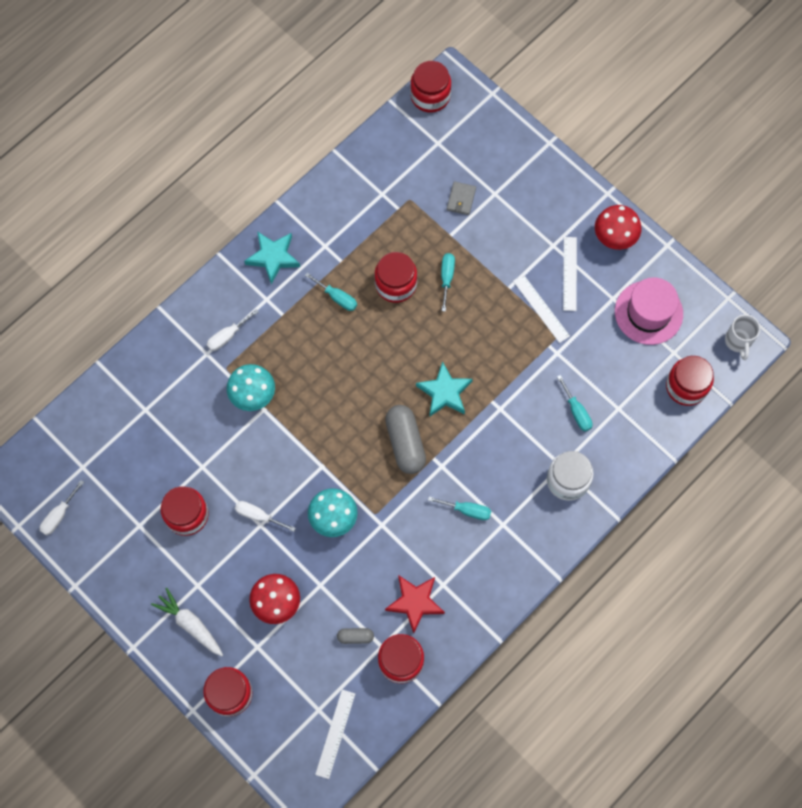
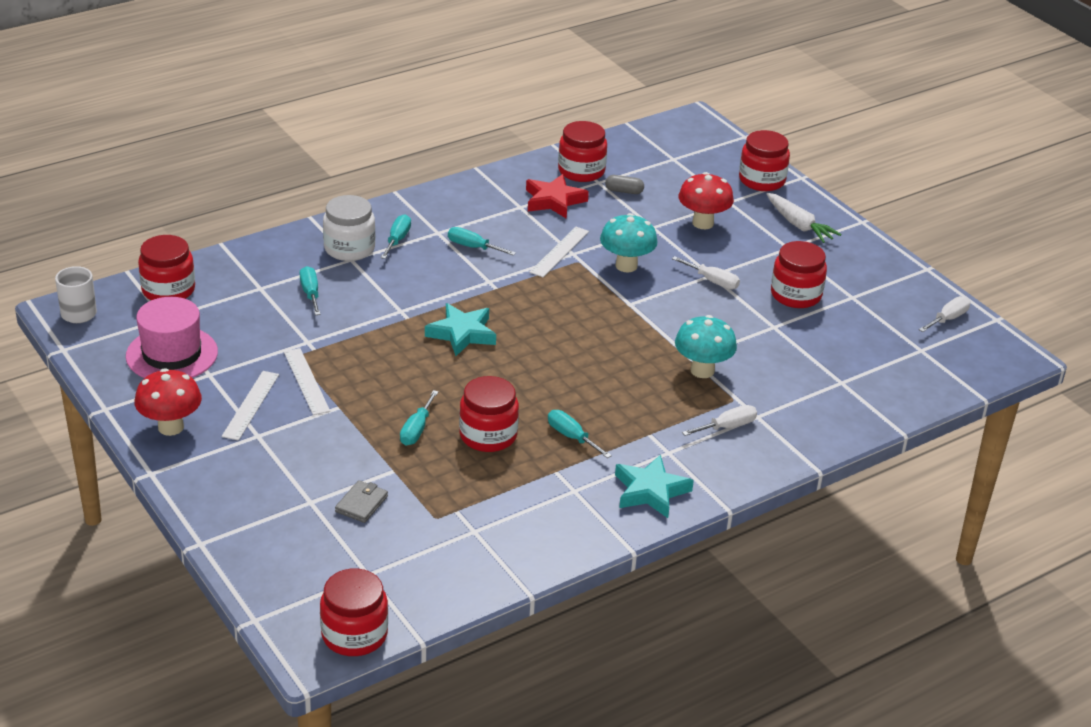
camera: 170 degrees left, 35 degrees down
white ruler [315,690,355,779] -> white ruler moved to [529,227,589,277]
grey capsule [385,405,426,474] -> none
none -> turquoise screwdriver [381,215,411,259]

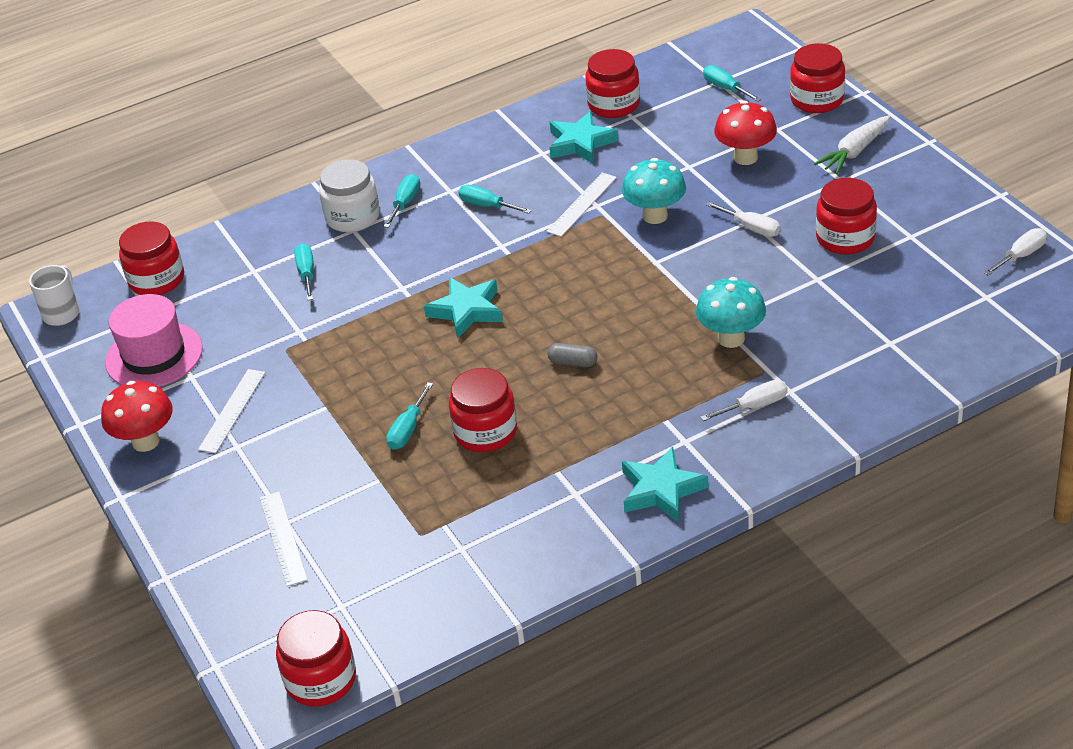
camera: 10 degrees right, 5 degrees up
white ruler [284,348,330,415] -> white ruler moved to [260,492,308,587]
grey wallet [335,480,388,523] -> none
red star [526,174,589,219] -> turquoise star [549,111,618,164]
turquoise screwdriver [548,410,612,458] -> turquoise screwdriver moved to [703,65,762,102]
grey capsule [605,175,644,194] -> grey capsule moved to [547,343,598,367]
white carrot [766,193,842,243] -> white carrot turned 75 degrees clockwise [814,115,891,174]

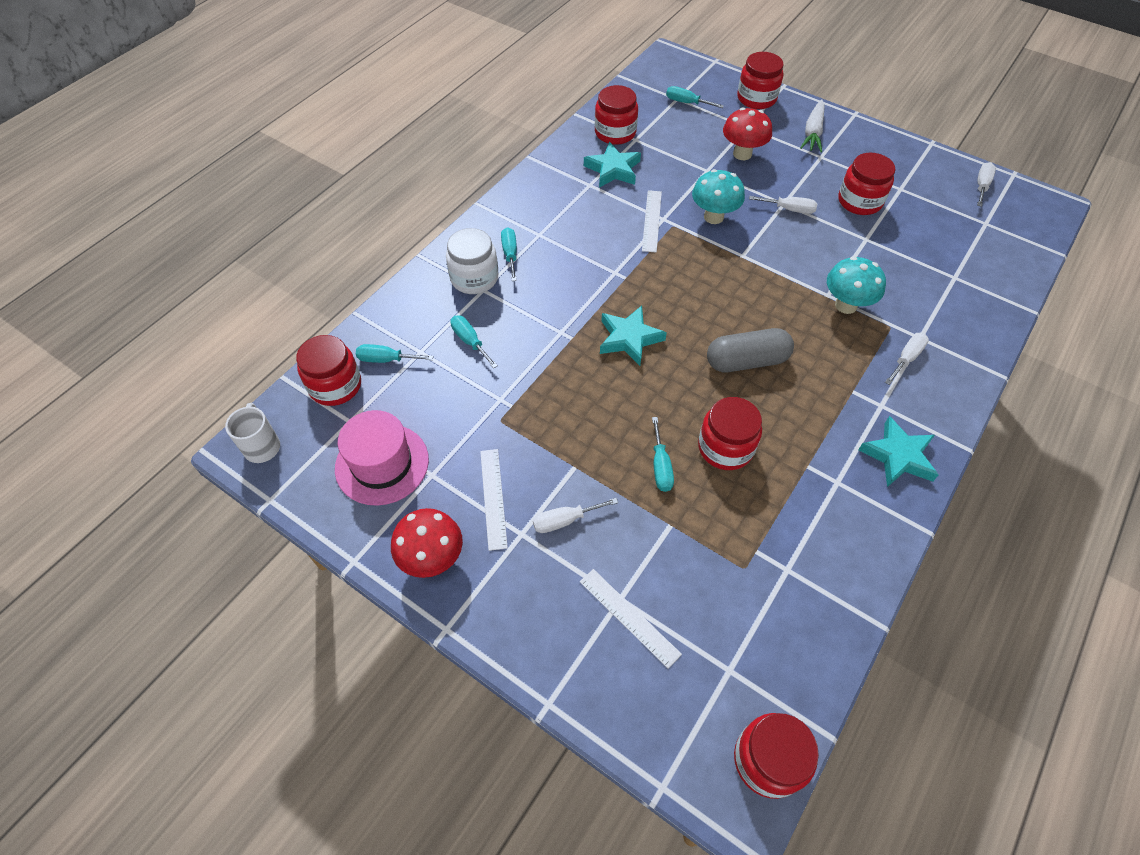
camera: 30 degrees left, 15 degrees up
turquoise screwdriver [458,185,532,214] -> turquoise screwdriver moved to [356,344,433,363]
grey capsule [547,343,598,367] -> grey capsule [707,328,794,372], size x2.02
none -> white screwdriver [533,498,618,533]

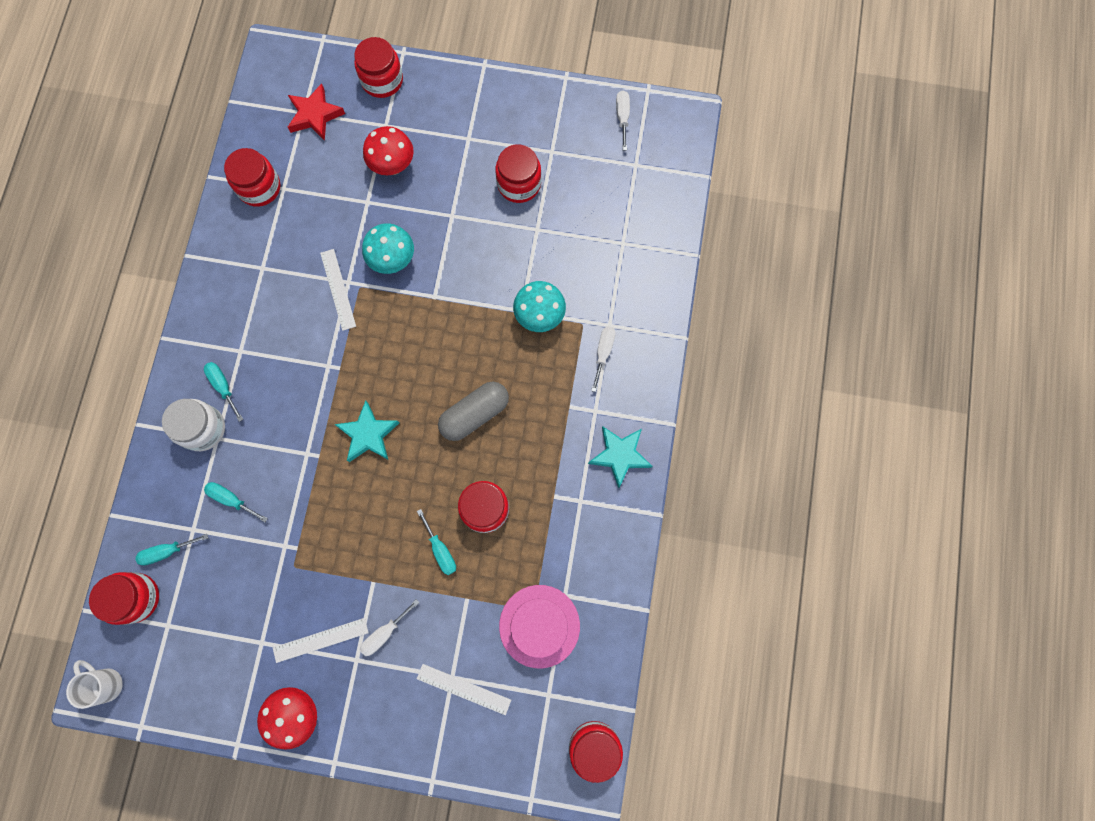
camera: 25 degrees left, 20 degrees up
pink hat [335,410,429,506] -> pink hat moved to [499,585,580,668]
white ruler [480,449,508,551] -> white ruler turned 75 degrees counterclockwise [273,618,369,663]
turquoise star [584,142,641,188] -> none
turquoise screwdriver [666,86,724,108] -> red star [288,83,345,141]
white screwdriver [749,196,817,214] -> none
white carrot [800,99,825,153] -> none

